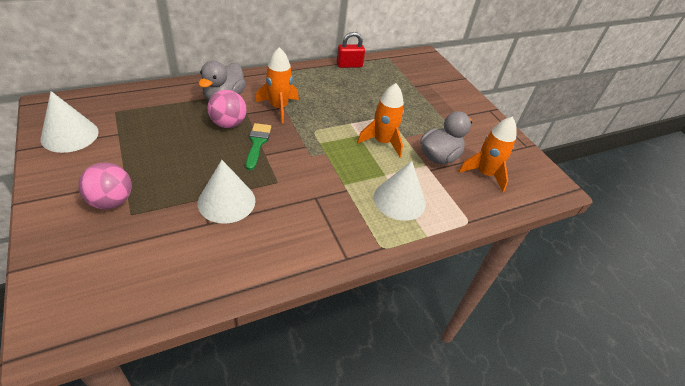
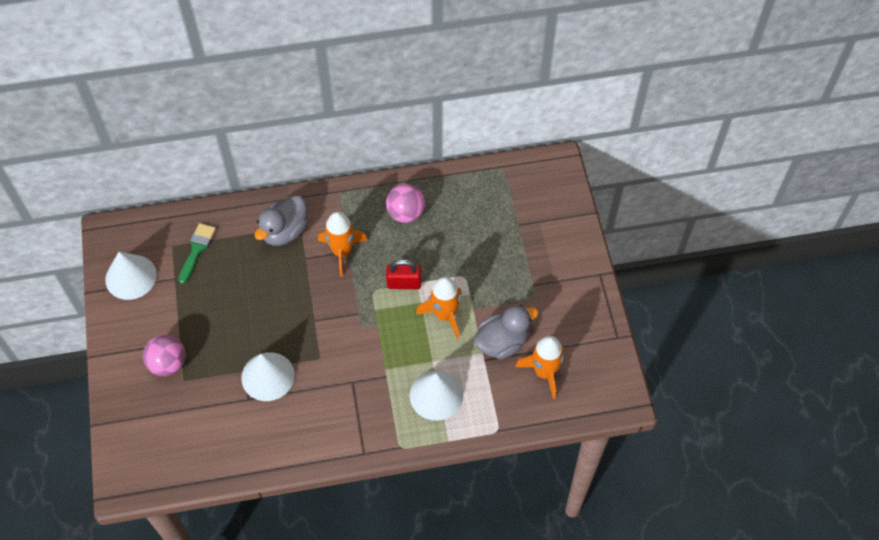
camera: 20 degrees right, 15 degrees up
pink ball [207,90,247,128] -> pink ball moved to [386,184,425,223]
green brush [246,123,271,170] -> green brush moved to [178,223,216,284]
red padlock [337,32,365,68] -> red padlock moved to [386,259,421,289]

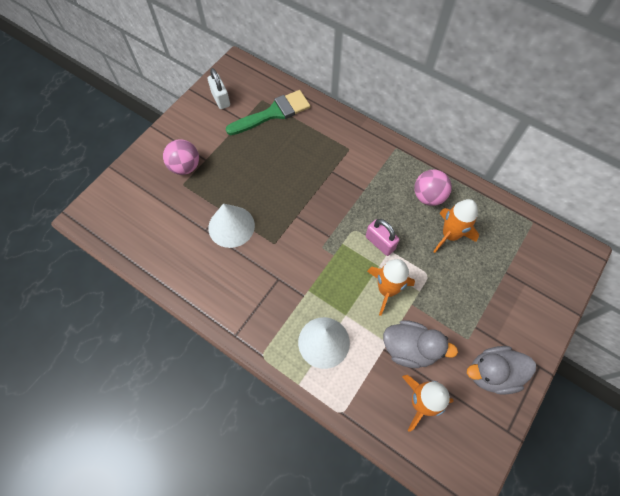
camera: 45 degrees right, 5 degrees up
white cone [105,252,157,300] -> white padlock [208,68,230,109]
green brush [178,223,216,284] -> green brush [226,90,310,135], size x1.56
grey duck [255,195,308,246] -> grey duck moved to [467,346,536,395]
orange rocket [318,212,368,277] -> orange rocket moved to [433,199,479,253]
red padlock [386,259,421,289] -> pink padlock [366,219,399,256]

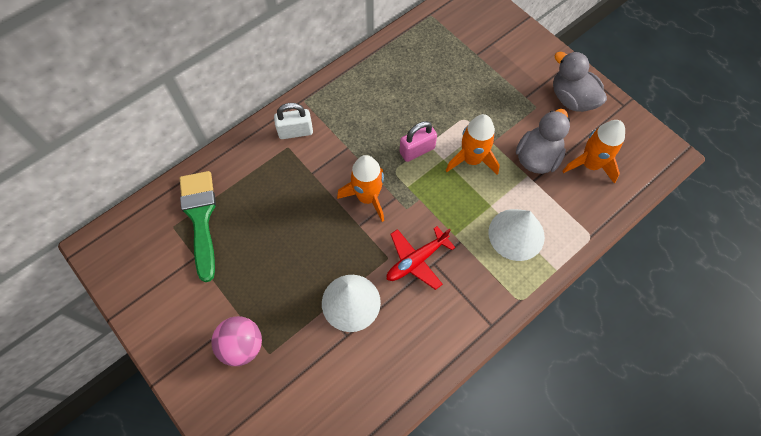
camera: 75 degrees left, 0 degrees up
white padlock [208,68,230,109] -> white padlock moved to [274,103,313,139]
pink ball [414,170,452,206] -> none
orange rocket [433,199,479,253] -> orange rocket moved to [337,155,384,222]
grey duck [467,346,536,395] -> grey duck turned 135 degrees clockwise [553,51,607,112]
none -> red plane [387,226,455,290]

